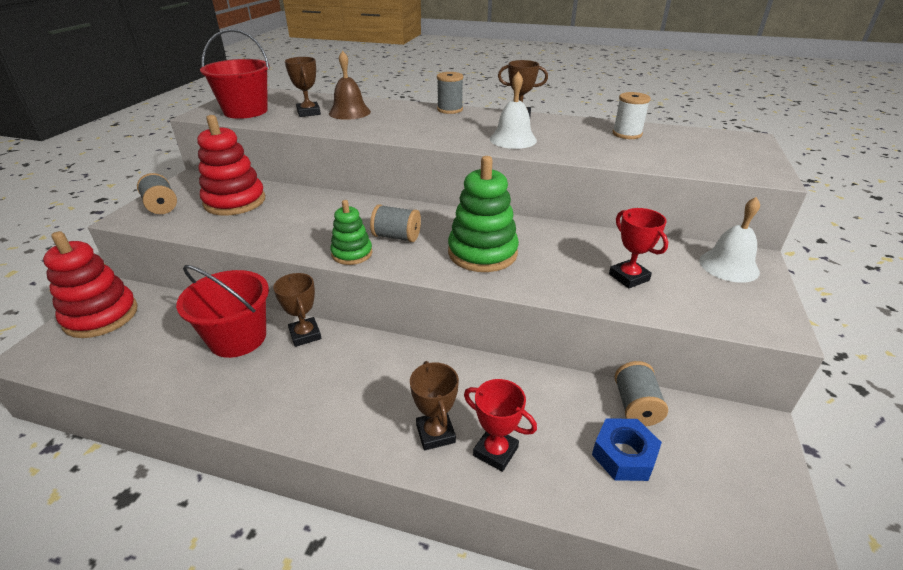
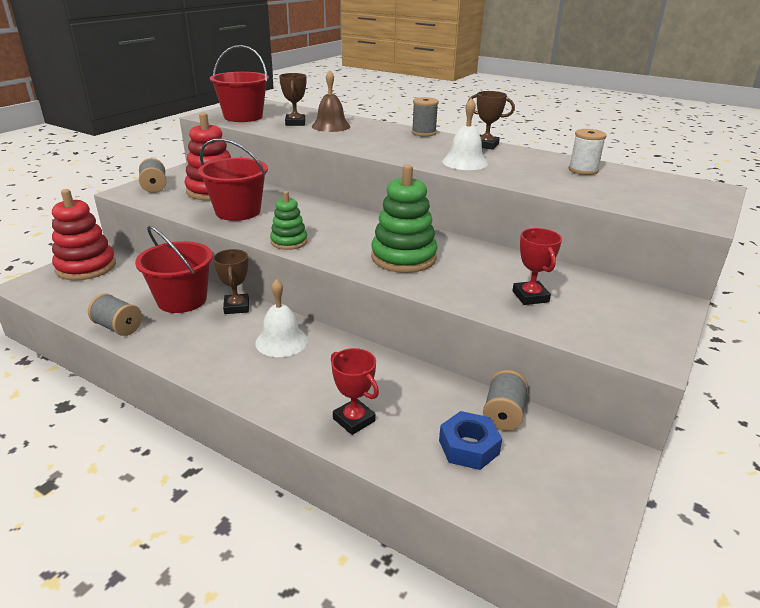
camera: 15 degrees right, 5 degrees down
grey spool [370,204,421,242] -> grey spool moved to [88,293,142,336]
brown trophy [410,361,459,451] -> none
white bell [699,197,760,283] -> white bell moved to [255,279,308,357]
none -> red bucket [198,138,268,221]

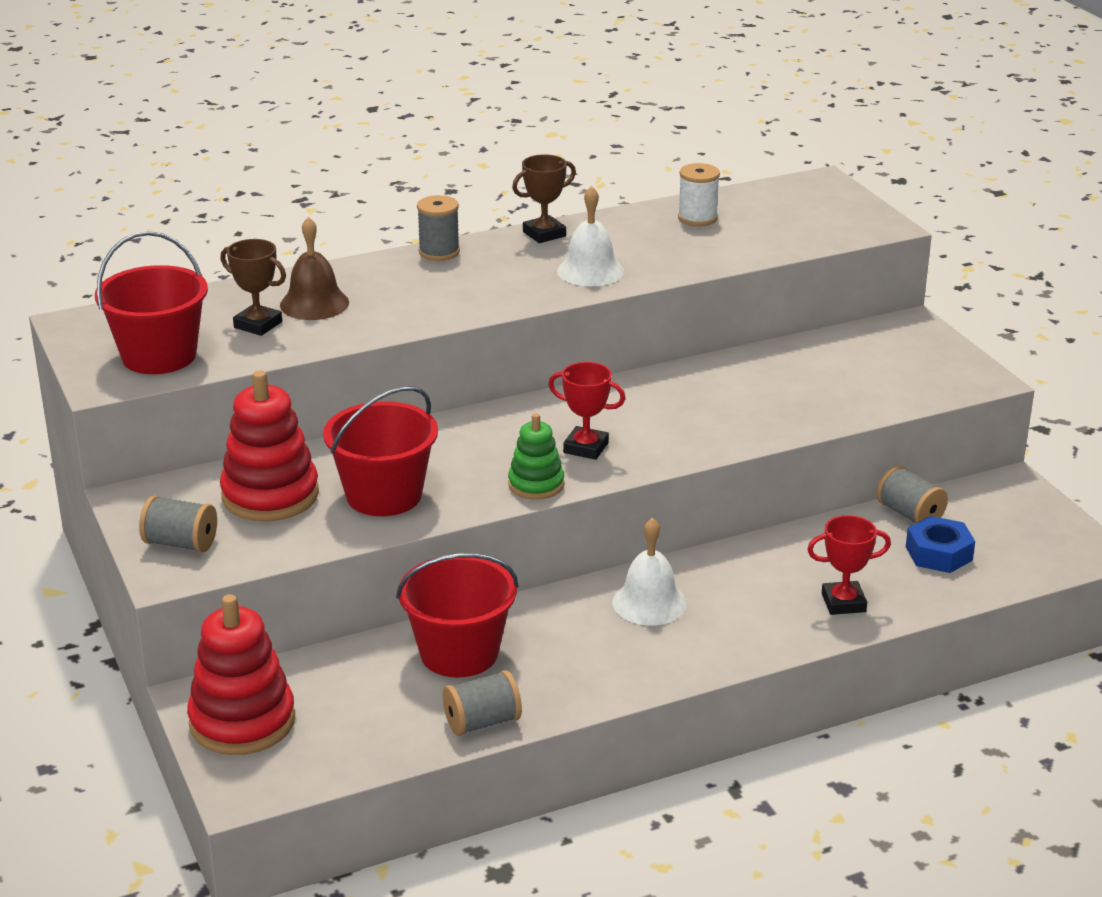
camera: 55 degrees left, 0 degrees up
brown trophy [213,249,249,314] -> none
green stacking toy [371,164,437,273] -> none
red trophy [512,228,562,305] -> red trophy moved to [548,362,626,460]

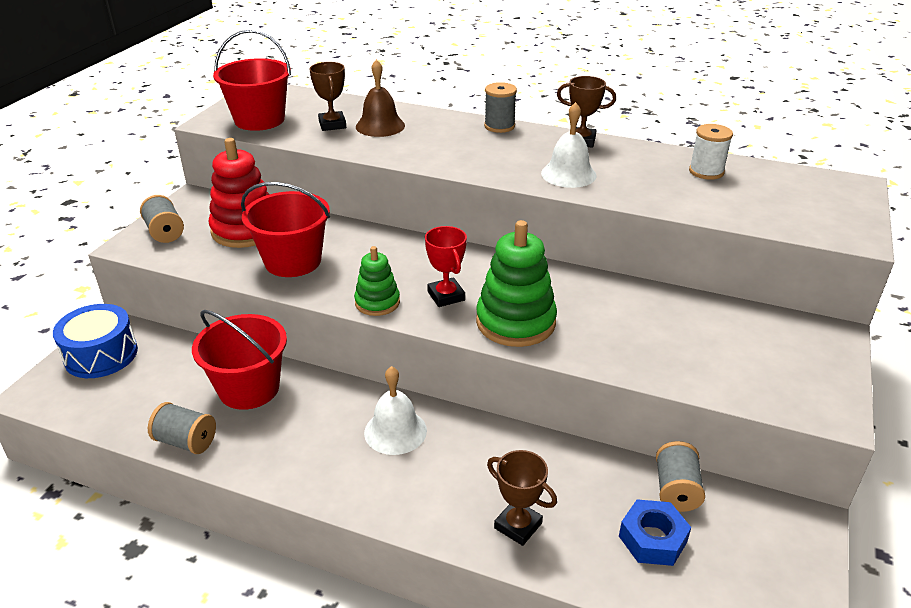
camera: 45 degrees right, 5 degrees up
red stacking toy [187,594,295,755] -> blue drum [53,304,138,378]
red trophy [807,515,891,615] -> brown trophy [487,450,557,546]
none -> green stacking toy [476,220,557,347]

